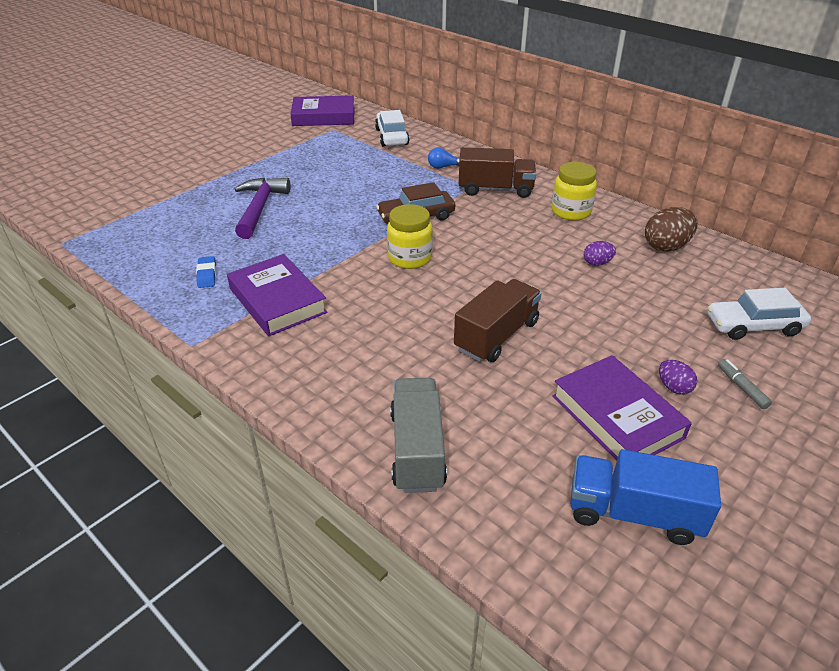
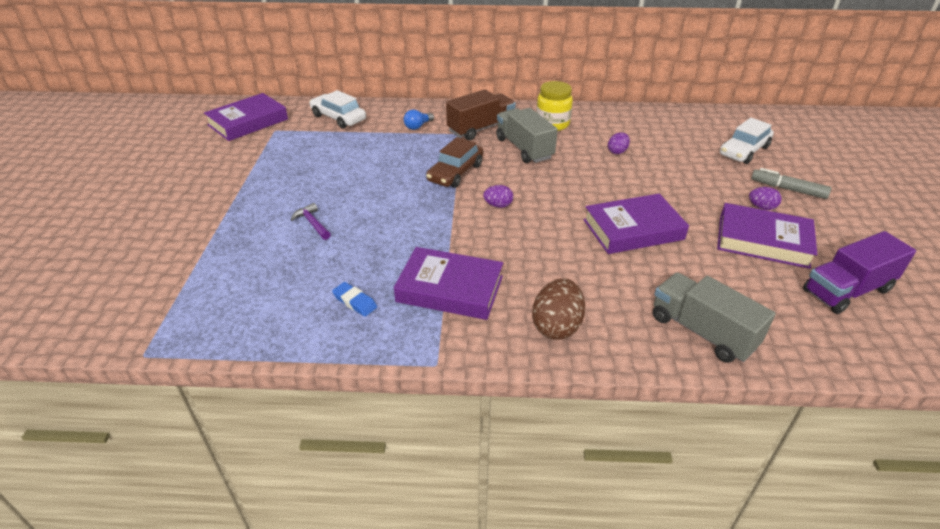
camera: 40 degrees left, 0 degrees up
purple hammer [234,178,290,239] -> purple hammer [291,203,331,240], size x0.52
yellow jar [387,204,433,269] -> purple egg [483,185,513,208]
brown truck [454,279,542,362] -> purple book [584,194,689,254]
blue truck [570,449,721,545] -> purple truck [803,231,916,314]
brown egg [645,207,698,252] -> brown egg moved to [532,278,585,340]
grey marker [718,359,772,409] -> grey marker [751,168,832,199], size x1.52
none -> grey truck [496,108,558,163]

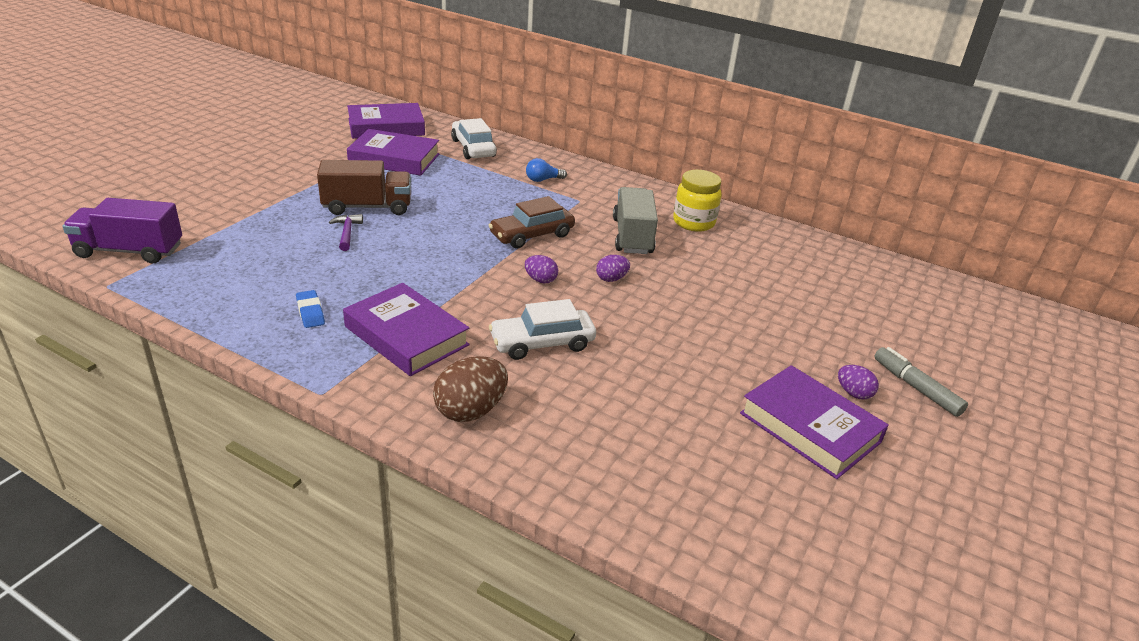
camera: 25 degrees right, 5 degrees down
brown truck [446,89,516,140] -> brown truck moved to [317,160,411,215]
purple book [584,194,689,254] -> purple book moved to [347,129,439,176]
purple egg [608,132,630,154] -> purple egg moved to [596,255,630,282]
grey truck [653,273,776,363] -> none
white car [720,118,774,164] -> white car moved to [489,299,596,360]
purple truck [803,231,916,314] -> purple truck moved to [62,198,182,263]

